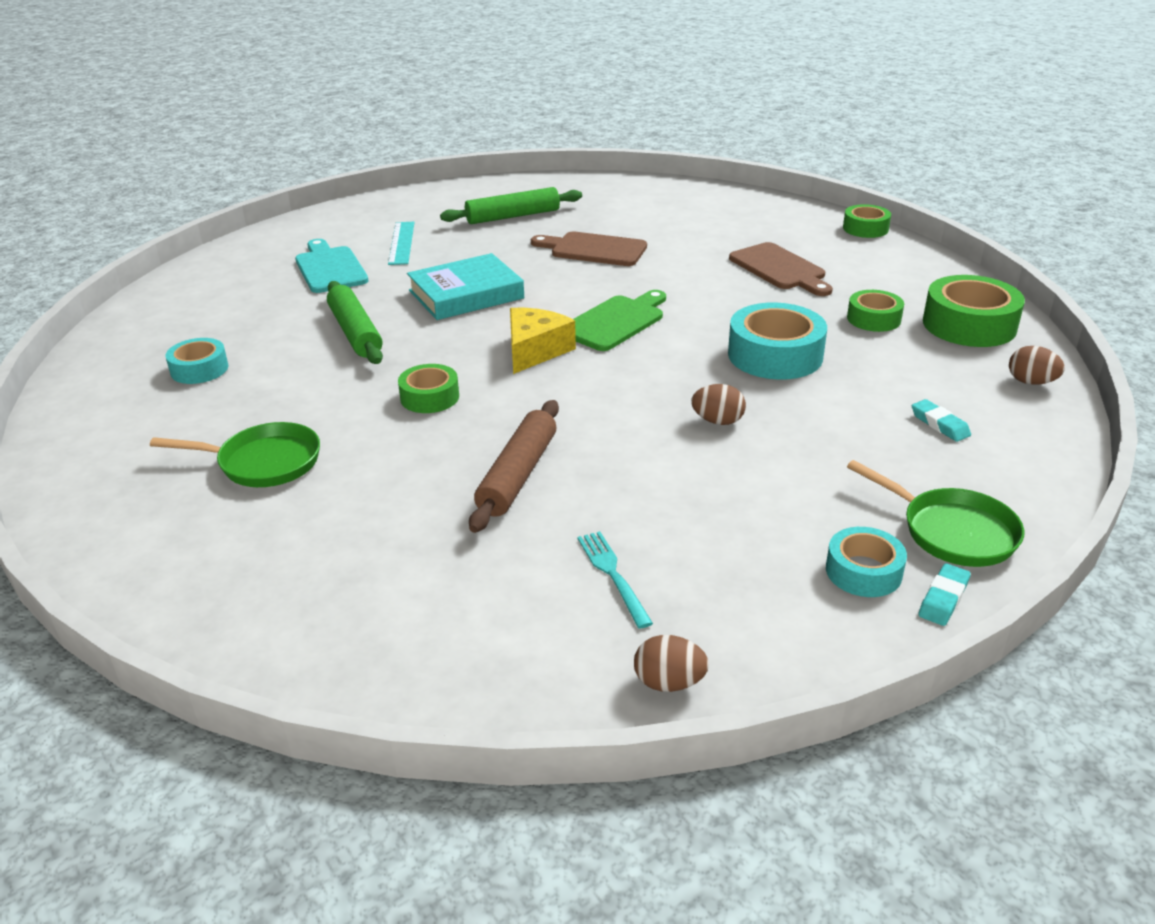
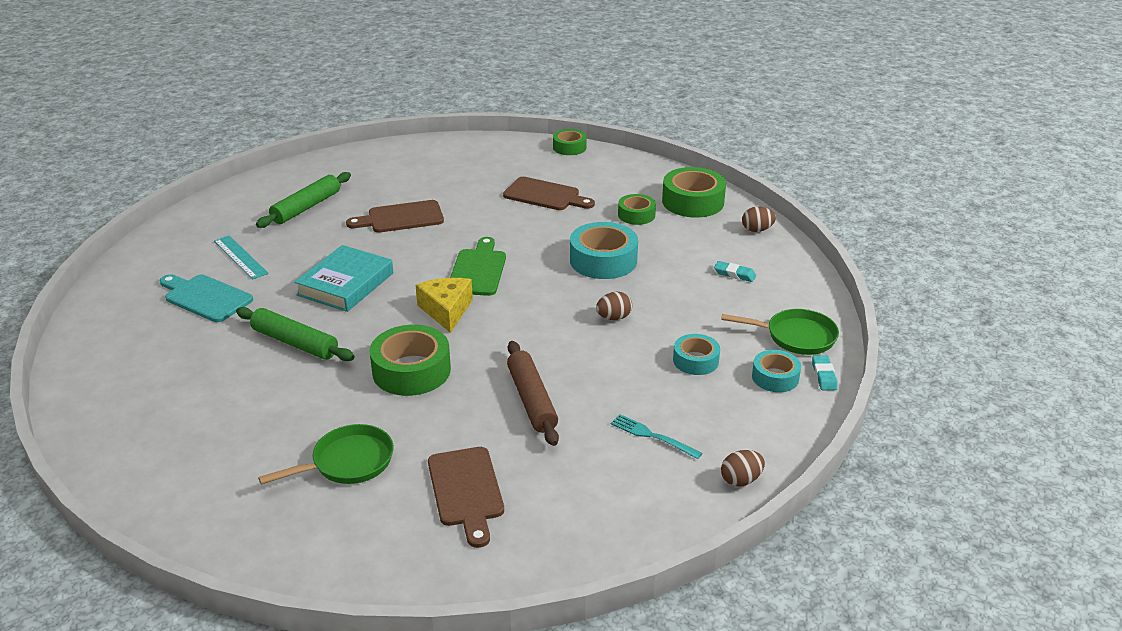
camera: 35 degrees left, 0 degrees up
turquoise tape [165,338,229,384] -> turquoise tape moved to [673,334,720,375]
green tape [398,364,459,413] -> green tape [369,325,451,396], size x1.69
none -> brown cutting board [428,447,504,548]

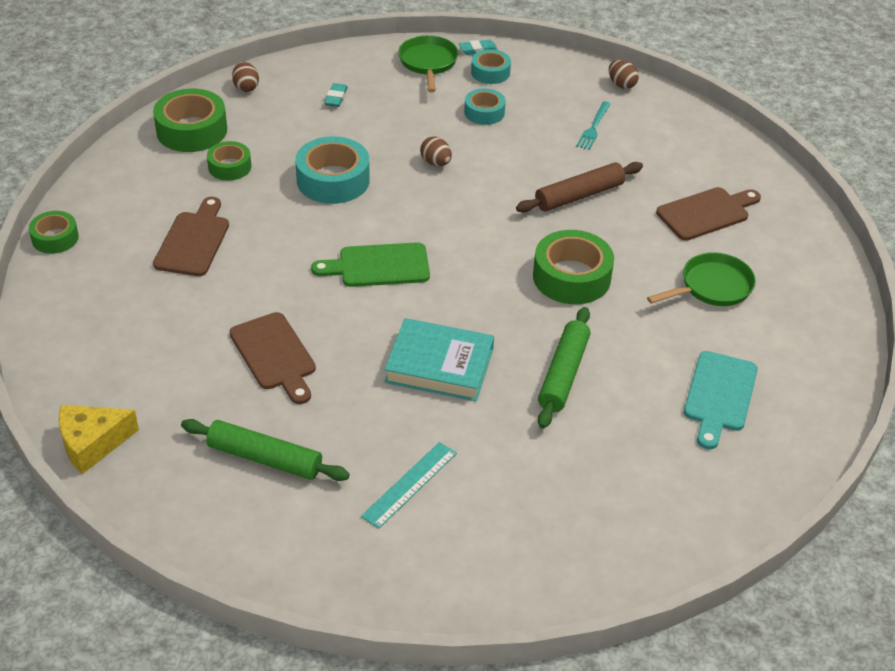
camera: 105 degrees left, 10 degrees up
turquoise cutting board [160,274,253,322] -> turquoise cutting board moved to [684,351,758,449]
green pan [258,424,394,484] -> green pan turned 105 degrees clockwise [647,252,756,306]
yellow cheese [416,278,473,333] -> yellow cheese moved to [59,405,139,474]

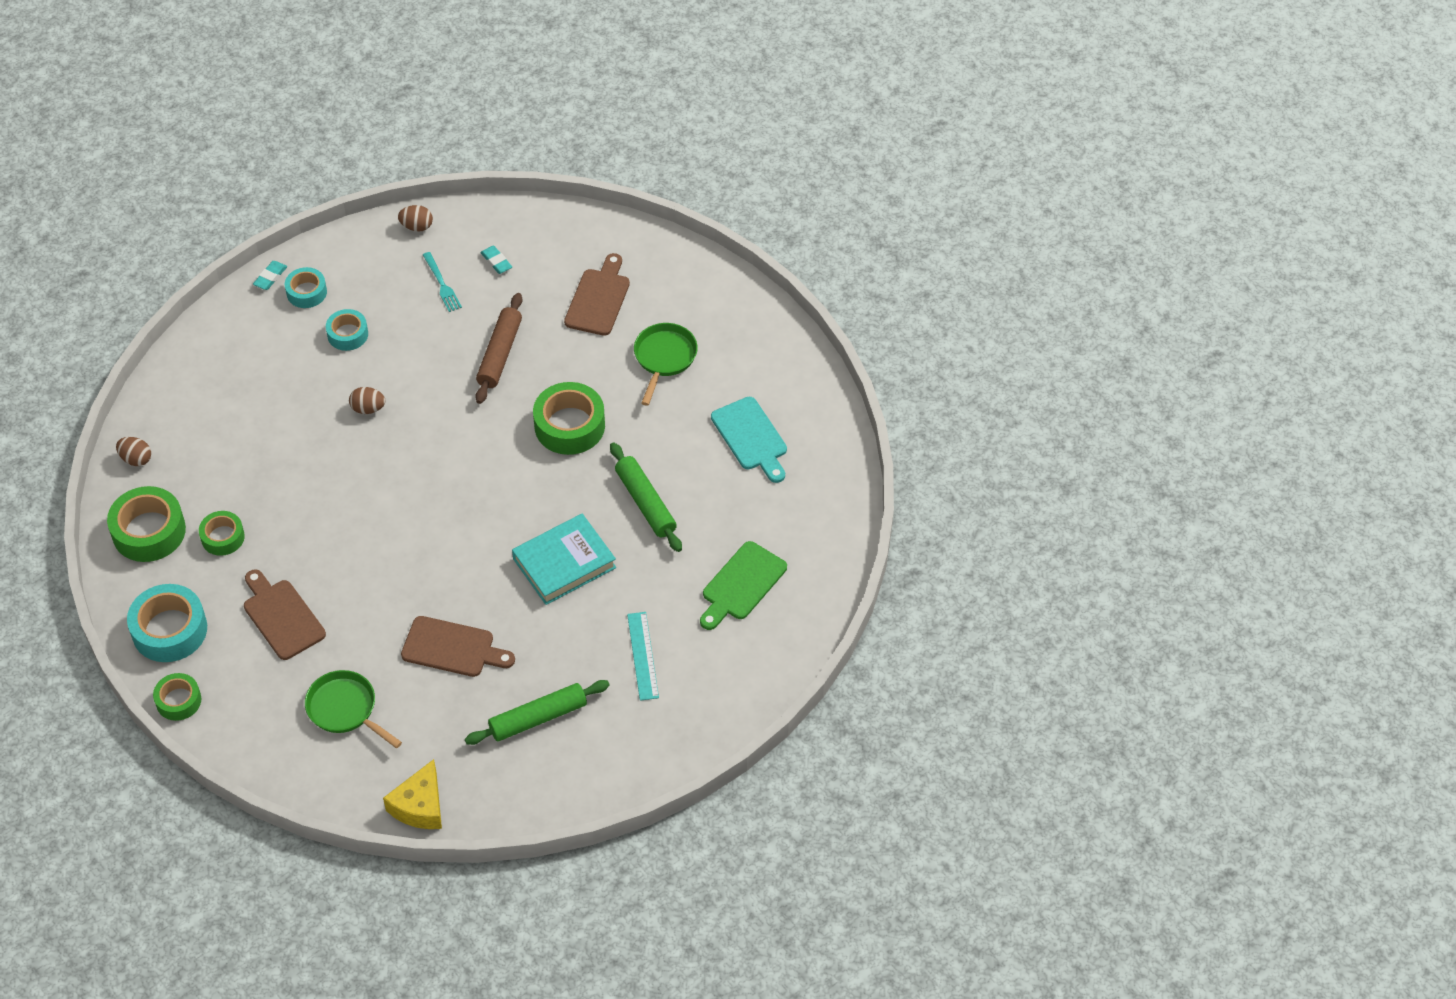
camera: 45 degrees left, 10 degrees up
turquoise tape [295,136,370,204] -> turquoise tape moved to [127,584,207,662]
green cutting board [311,242,430,287] -> green cutting board moved to [700,541,787,630]
turquoise eraser [324,83,348,107] -> turquoise eraser moved to [480,245,512,274]
green pan [398,35,459,92] -> green pan moved to [305,670,402,748]

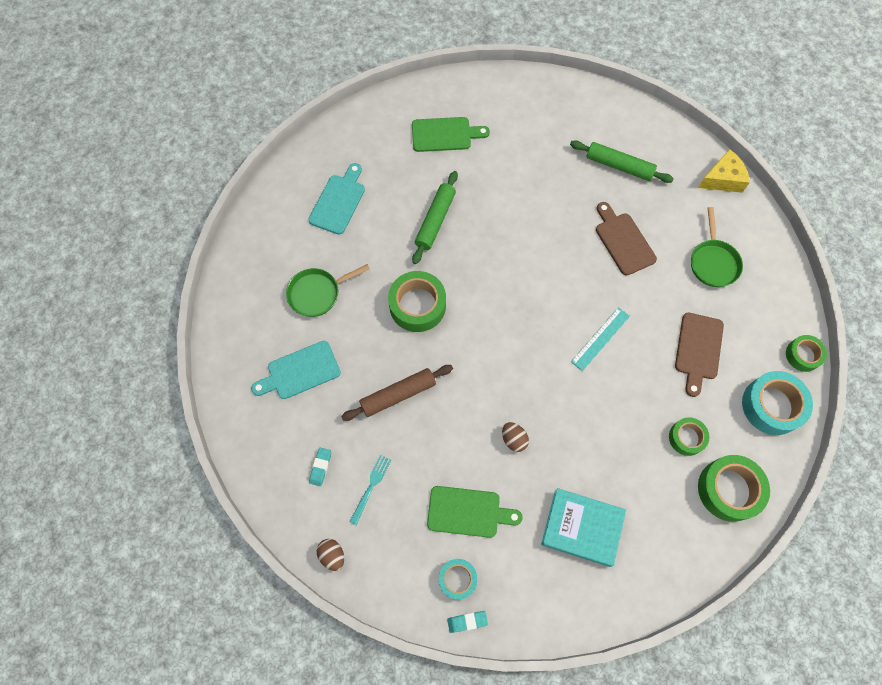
camera: 130 degrees left, 15 degrees up
brown egg [116,437,151,466] -> none
turquoise tape [326,309,368,351] -> green cutting board [427,486,523,538]
turquoise book [512,513,616,605] -> turquoise book moved to [541,488,626,567]
brown cutting board [564,253,630,336] -> turquoise cutting board [251,341,341,399]
turquoise ruler [627,612,659,701] -> turquoise ruler moved to [571,307,630,371]

